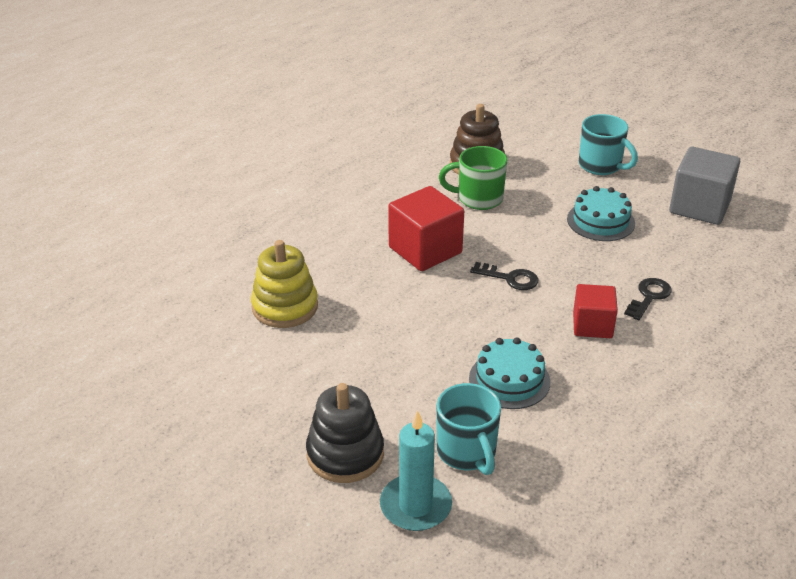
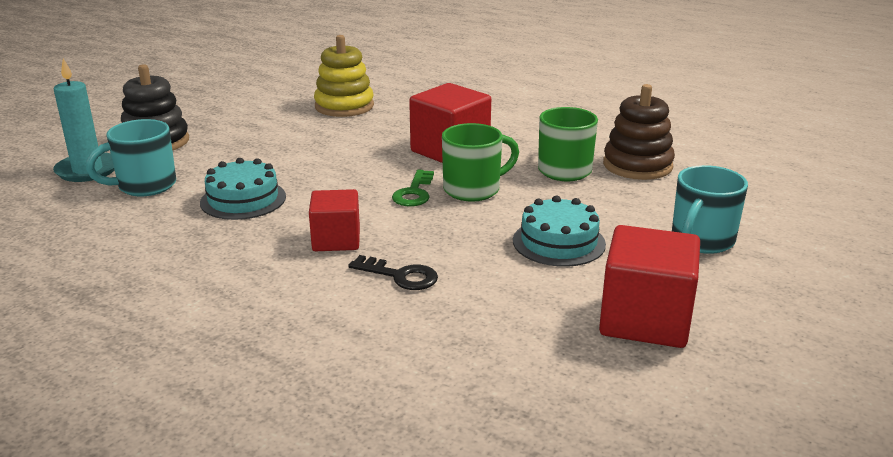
camera: 80 degrees right, 10 degrees down
black key [470,262,538,290] -> green key [392,170,434,207]
grey cube [669,147,740,225] -> red cube [599,225,700,348]
none -> green mug [442,123,519,202]

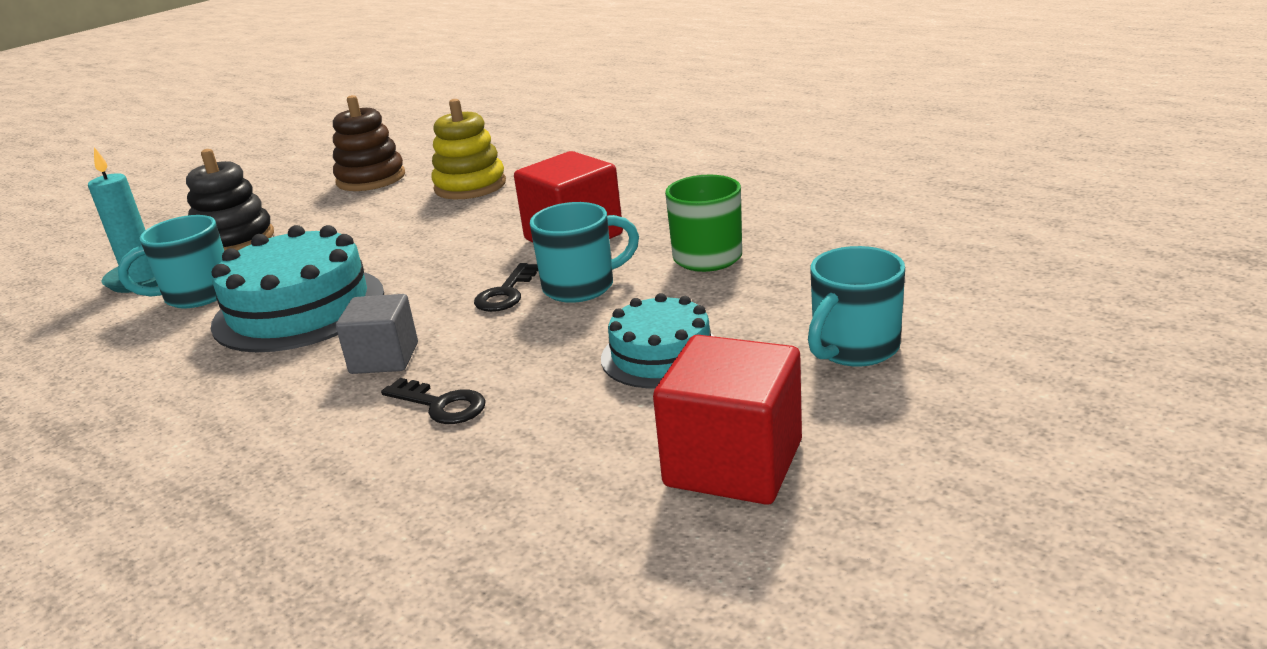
camera: 10 degrees right, 0 degrees up
turquoise cake [200,158,286,220] -> turquoise cake [211,225,384,352], size x1.63
red cube [309,189,360,251] -> grey cube [336,294,418,374]
green key [392,170,434,207] -> black key [474,263,538,312]
green mug [442,123,519,202] -> turquoise mug [530,202,639,303]
brown stacking toy [603,84,675,180] -> brown stacking toy moved to [333,95,405,191]

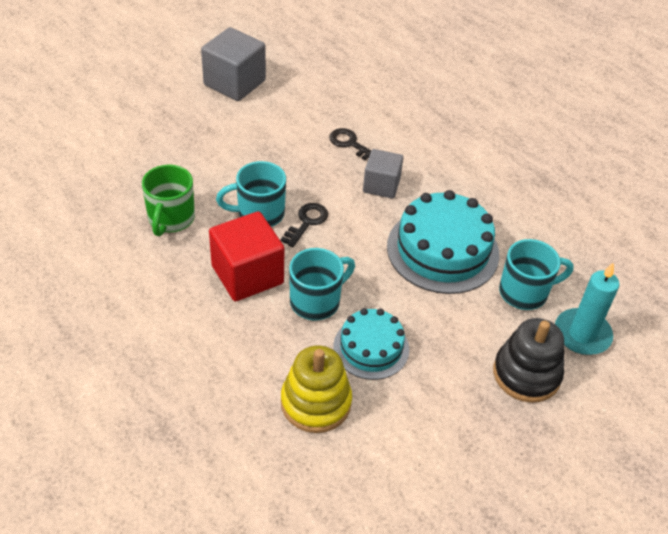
camera: 175 degrees left, 20 degrees up
brown stacking toy [333,95,405,191] -> none
turquoise cake [601,293,715,388] -> turquoise cake moved to [333,308,409,380]
red cube [653,335,802,505] -> grey cube [201,27,266,101]
turquoise mug [808,246,905,366] -> turquoise mug moved to [289,248,355,320]

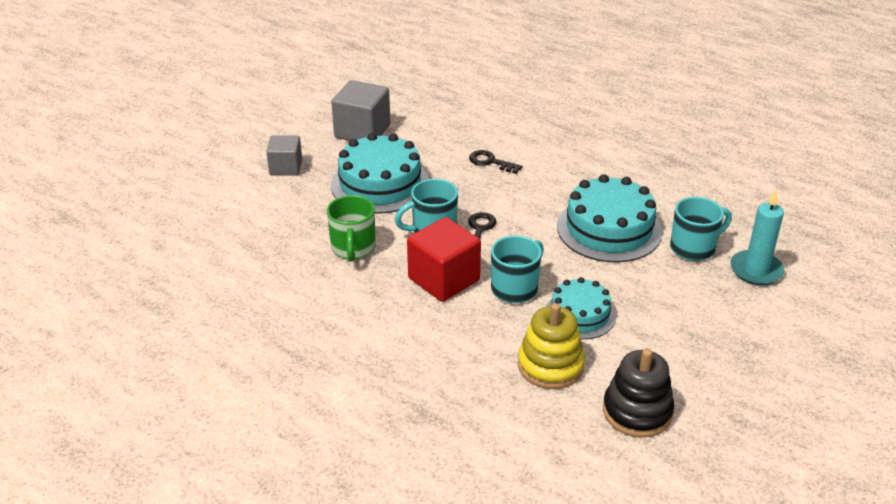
camera: 10 degrees left, 10 degrees down
grey cube [363,149,404,199] -> grey cube moved to [266,135,302,176]
black stacking toy [493,318,564,403] -> black stacking toy moved to [603,348,674,438]
none -> turquoise cake [331,133,429,214]

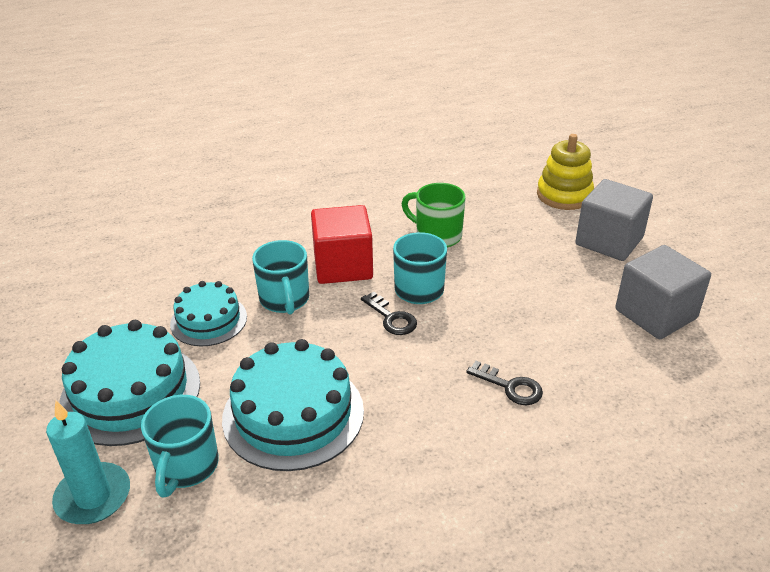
camera: 125 degrees right, 0 degrees up
grey cube [266,135,302,176] -> grey cube [575,179,653,261], size x1.56
turquoise cake [331,133,429,214] -> turquoise cake moved to [59,320,200,446]
black key [469,150,522,174] -> black key turned 60 degrees clockwise [466,361,543,405]
yellow stacking toy [518,303,585,389] -> yellow stacking toy moved to [537,134,594,210]
black stacking toy [603,348,674,438] -> none

